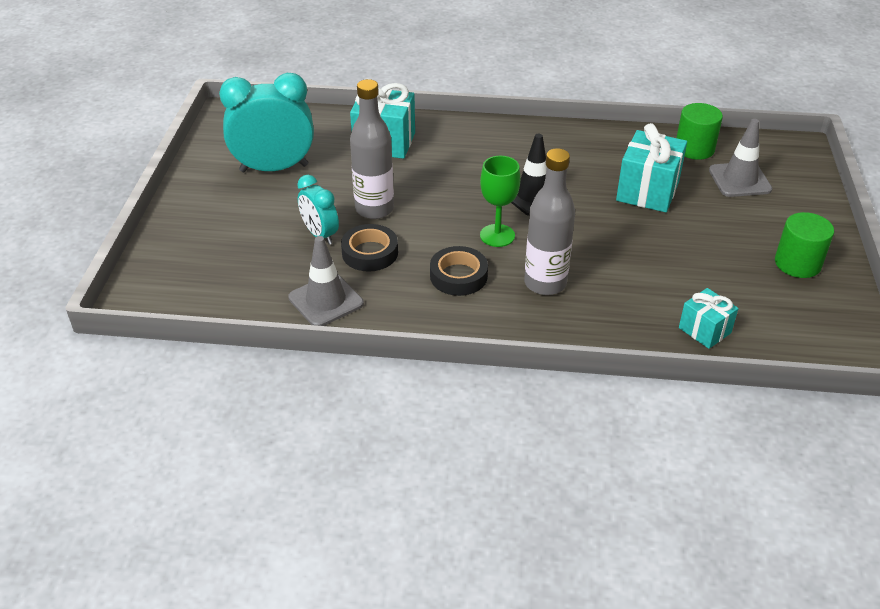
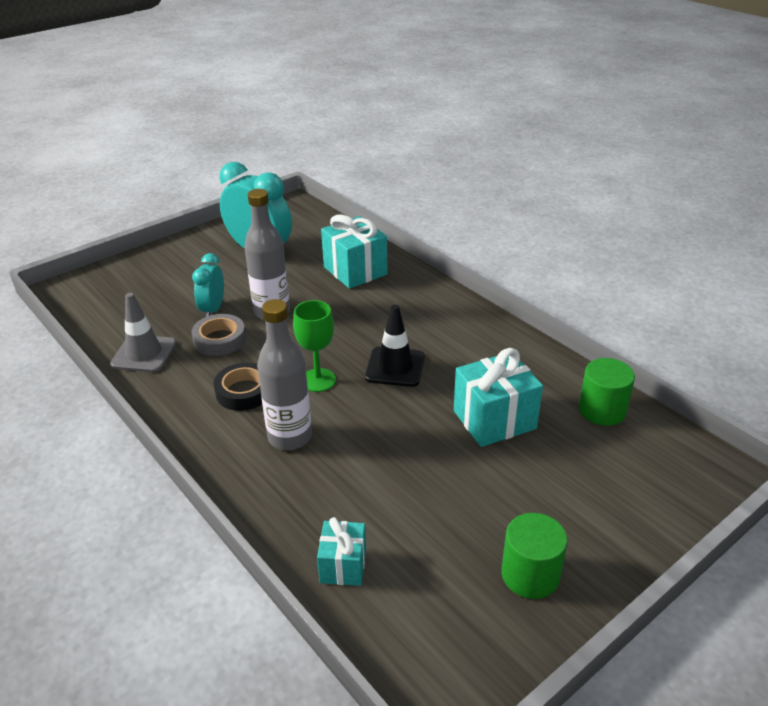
camera: 45 degrees right, 5 degrees down
black tape [341,224,398,271] -> grey tape [191,314,246,356]
grey traffic cone [709,119,772,197] -> none

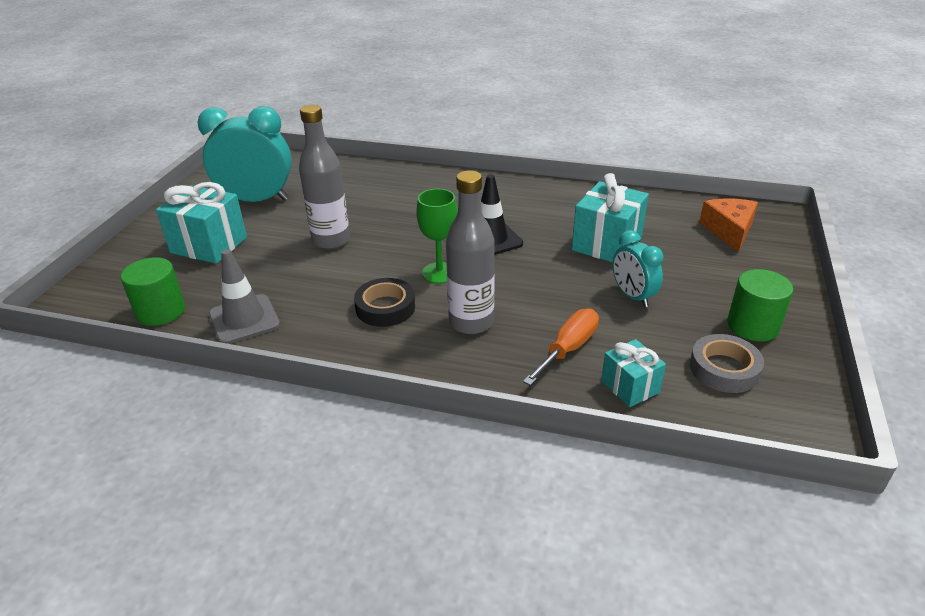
camera: 35 degrees left, 0 degrees up
grey tape [191,314,246,356] -> grey tape moved to [690,334,764,393]
turquoise clock [192,253,224,317] -> turquoise clock moved to [613,230,663,307]
turquoise gift [321,215,388,289] -> turquoise gift moved to [156,182,247,264]
green cylinder [579,358,635,426] -> green cylinder moved to [121,257,185,326]
none -> orange screwdriver [523,308,599,386]
none -> orange cheese [699,198,758,252]

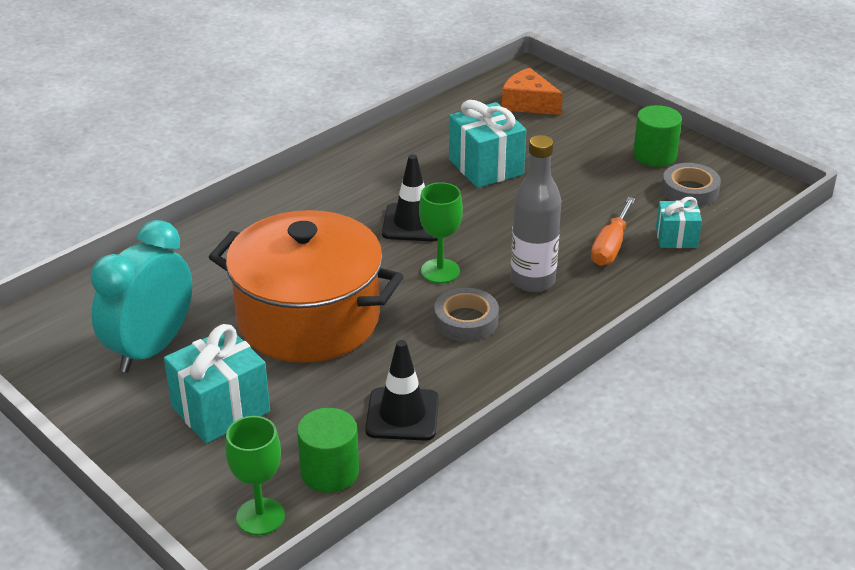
camera: 60 degrees left, 0 degrees up
grey traffic cone [209,249,280,344] -> black traffic cone [365,340,439,441]
grey bottle [299,105,350,249] -> orange pot [209,210,403,363]
black tape [354,278,415,327] -> grey tape [434,288,499,341]
orange screwdriver [523,308,599,386] -> orange screwdriver turned 135 degrees counterclockwise [591,197,635,266]
turquoise clock [613,230,663,307] -> none
none -> green goblet [225,416,285,535]

